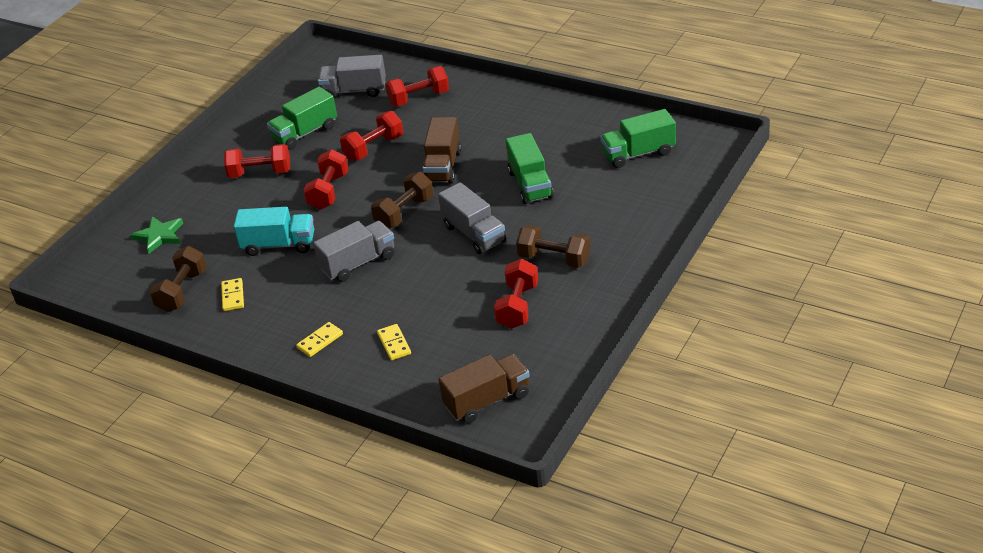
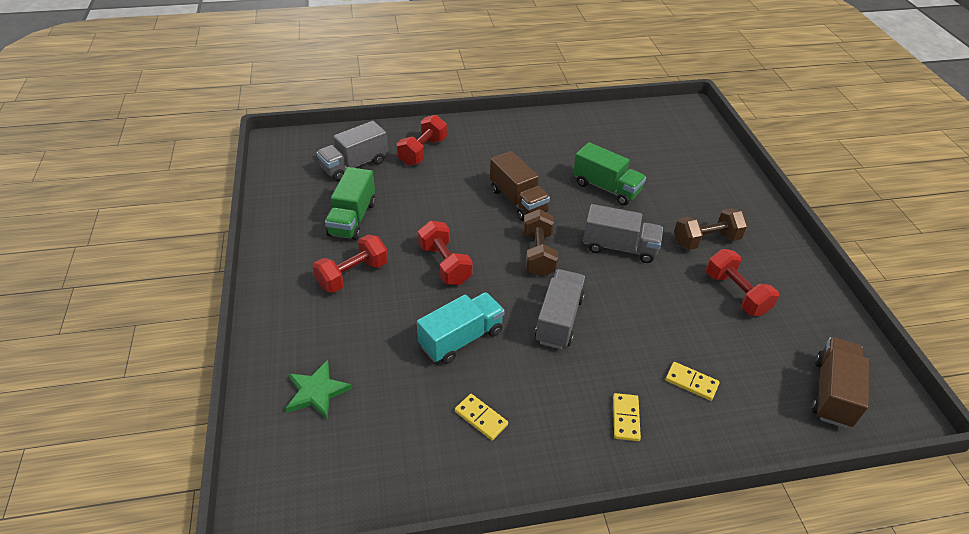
camera: 45 degrees left, 5 degrees up
brown dumbbell [150,246,207,312] -> none
red dumbbell [340,111,403,161] -> none
green truck [600,109,676,168] -> none

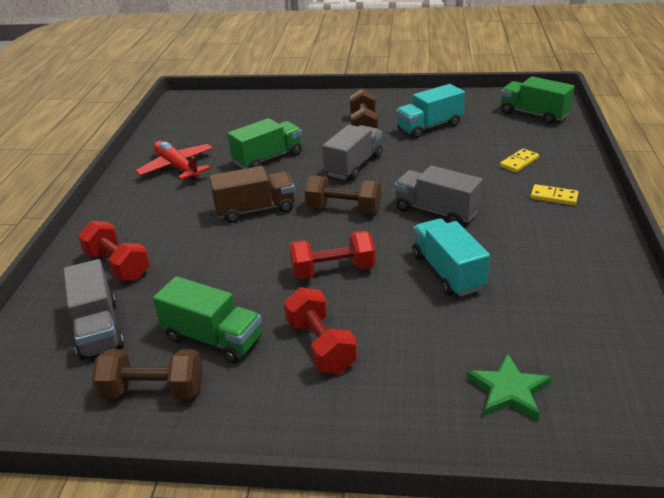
camera: 70 degrees left, 10 degrees down
yellow domino [455,394,508,440] -> none
red dumbbell [706,249,779,316] -> turquoise truck [396,84,465,138]
brown truck [812,337,869,428] -> green truck [501,76,575,124]
none -> brown dumbbell [92,349,203,399]
none -> red plane [135,141,213,180]

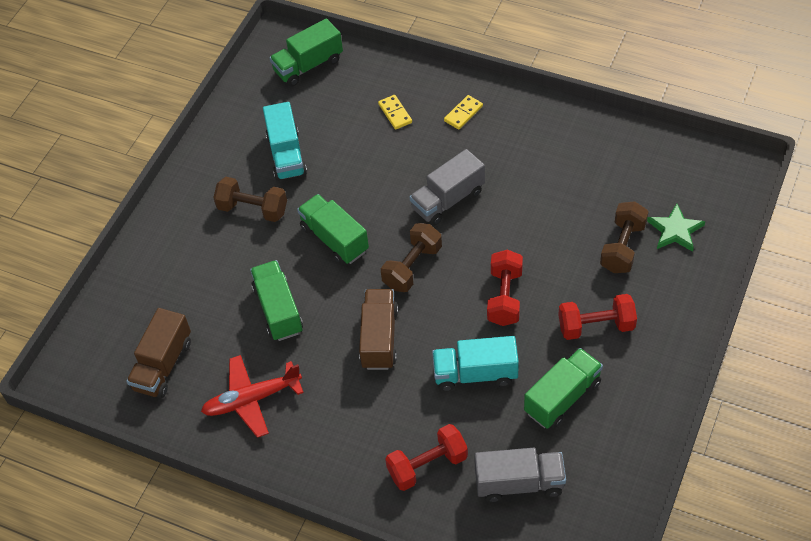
camera: 70 degrees left, 20 degrees up
brown dumbbell [92,349,203,399] -> brown dumbbell moved to [600,201,649,273]
grey truck [322,125,382,180] -> green truck [297,194,369,264]
turquoise truck [412,218,490,297] -> turquoise truck moved to [432,336,519,391]
none -> brown truck [126,308,191,398]

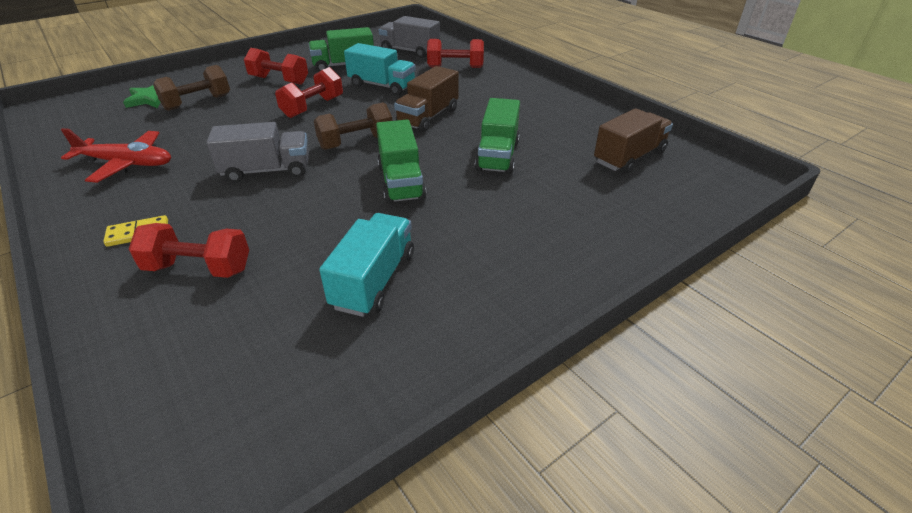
camera: 155 degrees left, 15 degrees down
red plane [201,355,304,438] -> red plane moved to [61,128,171,183]
brown dumbbell [213,177,287,222] -> none
green truck [270,18,343,87] -> none
yellow domino [378,95,412,130] -> red dumbbell [129,223,249,278]

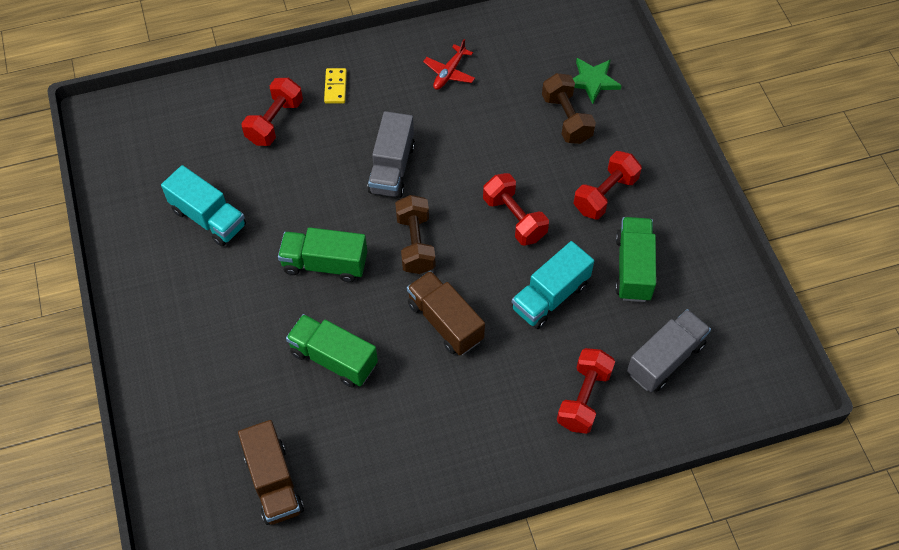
camera: 110 degrees right, 20 degrees up
red plane [61,128,171,183] -> red plane [423,39,475,90], size x0.64

